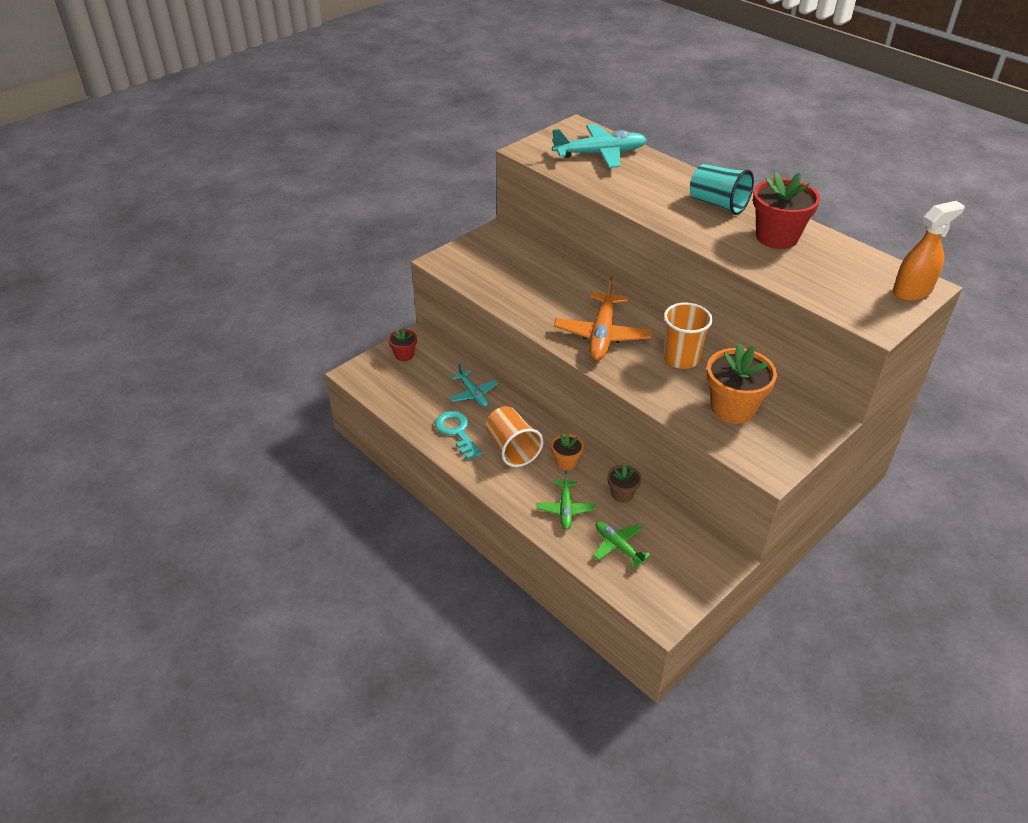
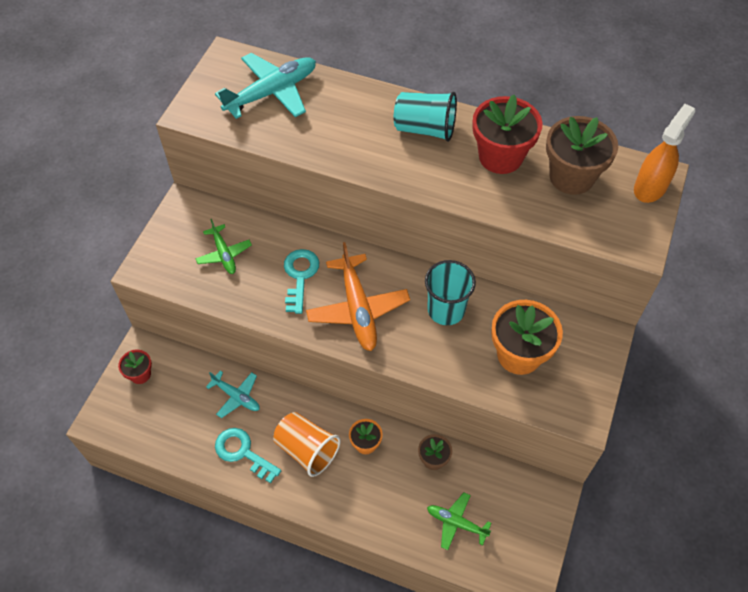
camera: 25 degrees left, 15 degrees up
green plane [537,471,596,530] -> green plane moved to [195,219,252,274]
orange cup [663,302,713,369] -> turquoise cup [425,260,476,325]
none -> turquoise key [284,249,319,314]
none -> brown flower pot [546,116,618,195]

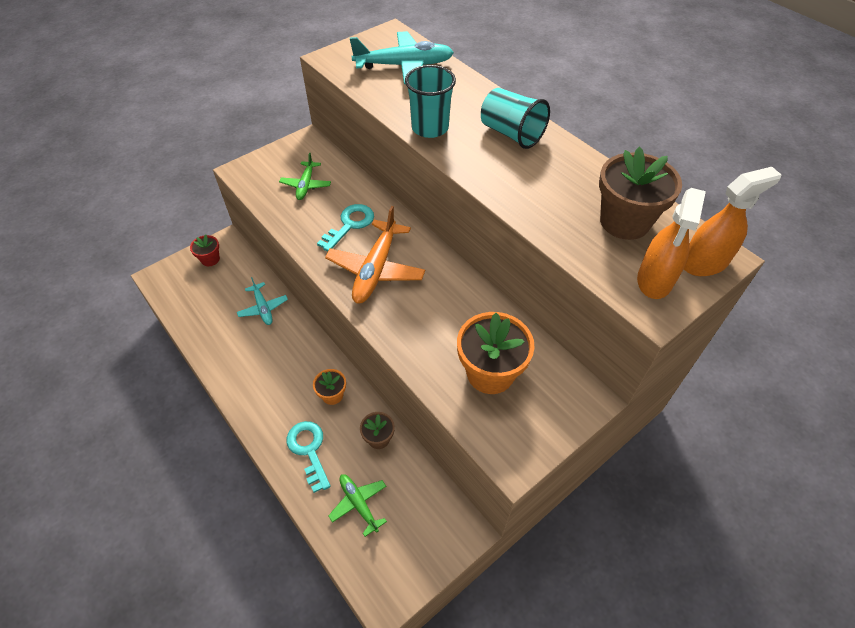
camera: 30 degrees right, 5 degrees down
turquoise key [215,428,281,483] -> turquoise key moved to [287,421,331,493]
orange cup [273,412,340,477] -> none
turquoise cup [425,260,476,325] -> turquoise cup moved to [405,65,456,138]
red flower pot [472,95,543,174] -> none
none -> orange spray bottle [637,188,706,299]

